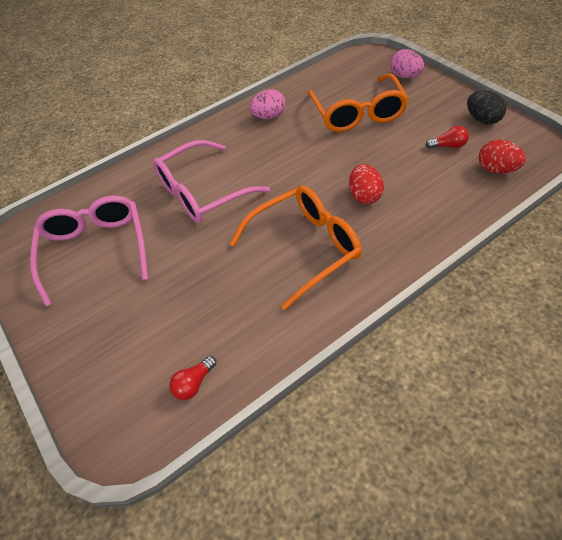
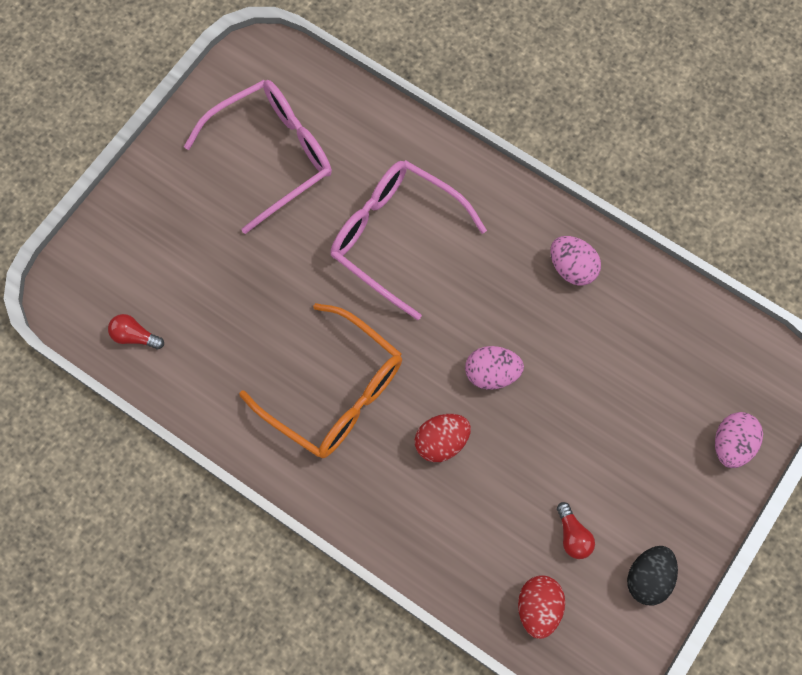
camera: 65 degrees right, 20 degrees up
orange glasses [308,73,409,132] -> none
none -> pink egg [465,346,524,390]

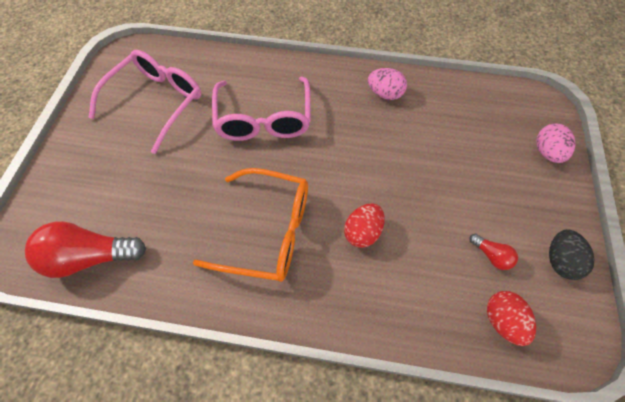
camera: 25 degrees left, 10 degrees down
red light bulb [108,314,164,349] -> red light bulb [25,221,146,278], size x2.09
pink glasses [331,160,487,320] -> pink glasses turned 105 degrees counterclockwise [212,77,311,141]
pink egg [465,346,524,390] -> none

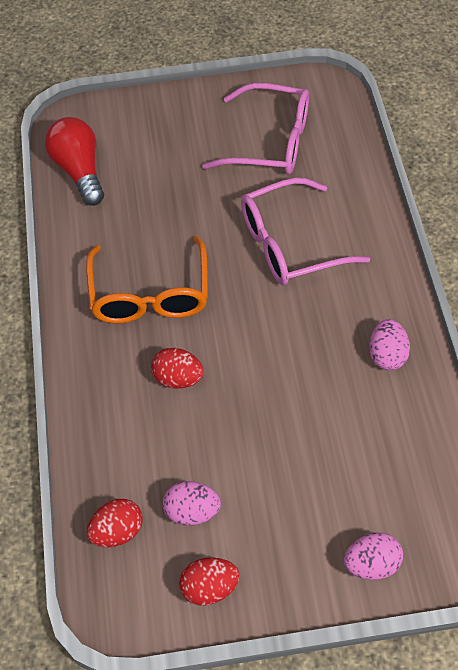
camera: 75 degrees right, 5 degrees down
red light bulb [469,234,518,270] -> pink egg [163,481,221,526]
black egg [549,229,594,280] -> red egg [179,557,240,606]

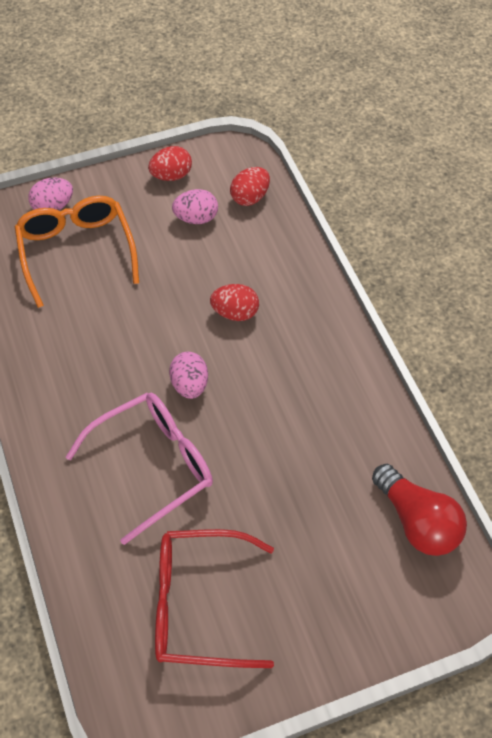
camera: 165 degrees right, 0 degrees up
orange glasses [86,236,208,323] -> orange glasses moved to [15,196,139,308]
pink glasses [202,83,309,175] -> red glasses [155,529,274,668]
pink egg [369,319,410,371] -> pink egg moved to [169,352,208,399]

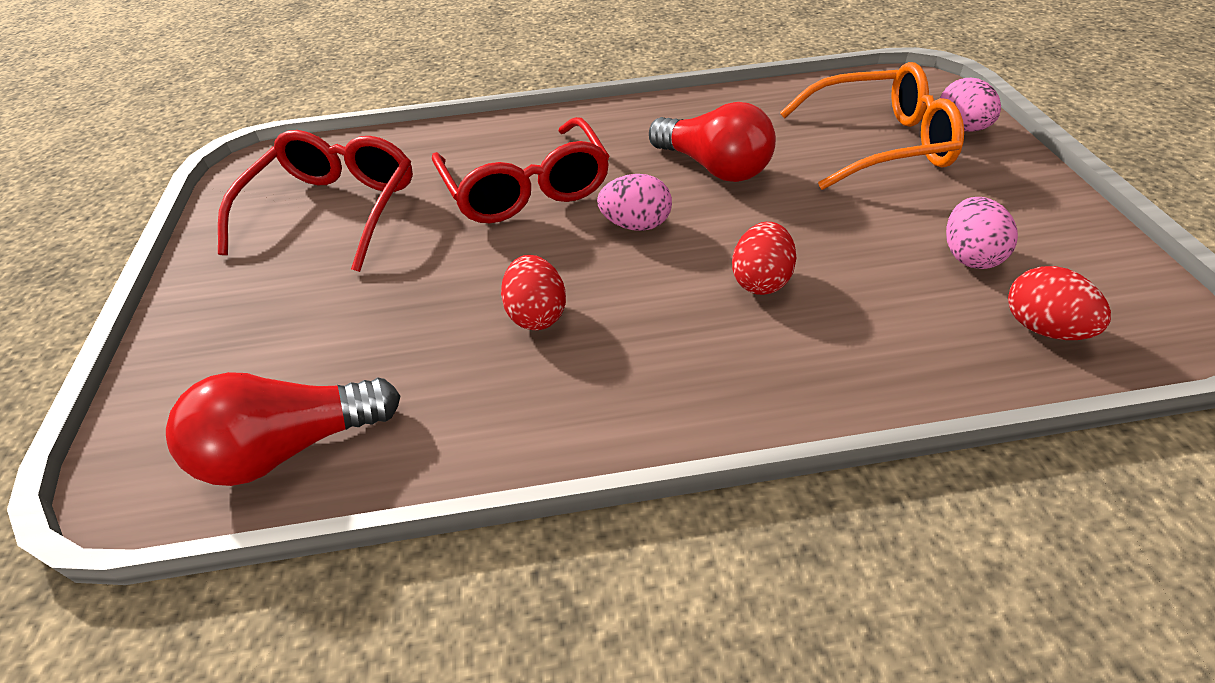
camera: 105 degrees right, 10 degrees down
pink glasses [66,393,213,545] -> red glasses [432,117,610,223]
red egg [148,146,192,181] -> red egg moved to [501,255,566,330]
none -> red light bulb [649,102,776,182]

